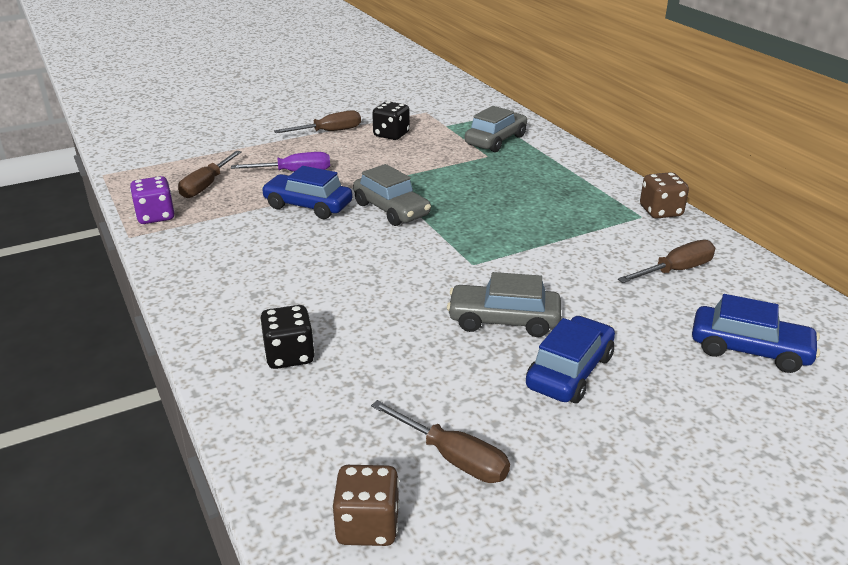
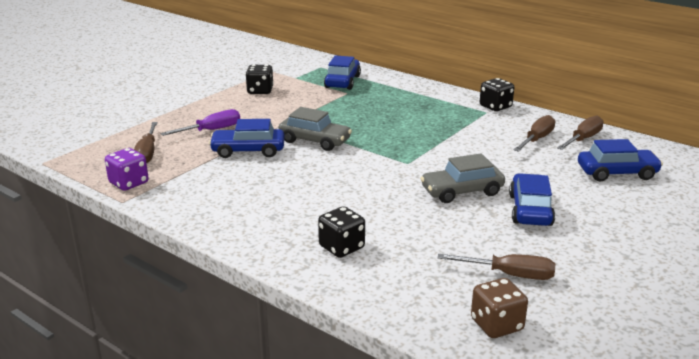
camera: 25 degrees left, 5 degrees down
brown screwdriver [274,110,361,133] -> brown screwdriver moved to [557,115,604,150]
grey car [465,106,527,152] -> blue car [324,55,361,90]
brown dice [640,172,689,219] -> black dice [480,78,514,111]

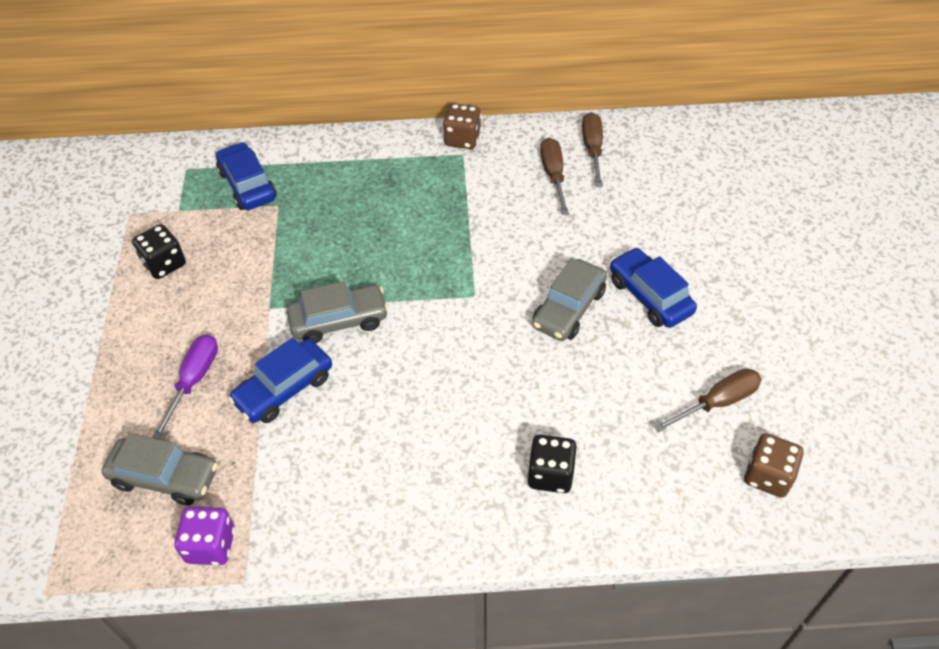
camera: 40 degrees left, 25 degrees up
brown screwdriver [134,122,158,163] -> grey car [102,433,218,506]
black dice [480,78,514,111] -> brown dice [443,103,481,149]
blue car [578,139,663,182] -> none

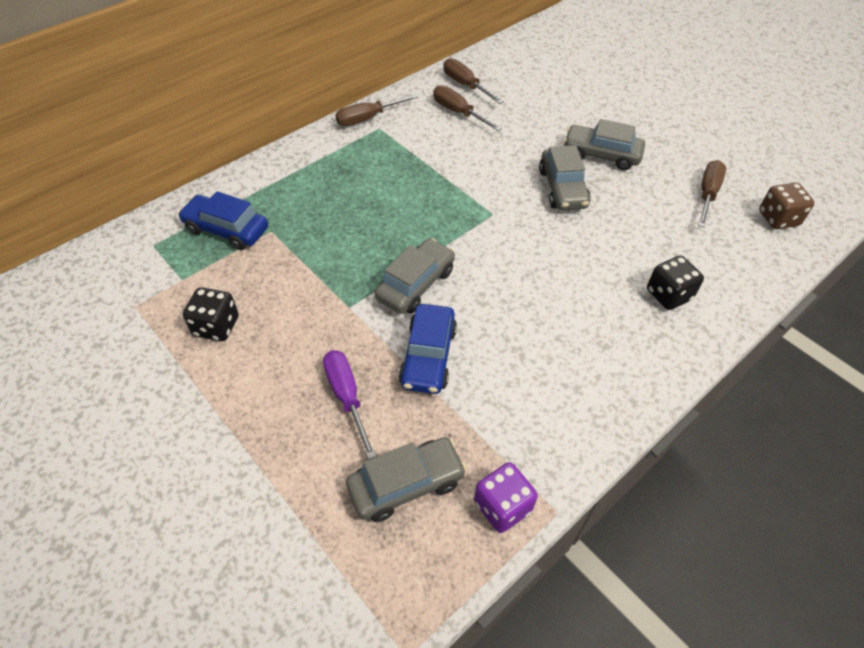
camera: 40 degrees left, 0 degrees up
brown dice [443,103,481,149] -> brown screwdriver [335,94,418,126]
blue car [610,247,697,328] -> grey car [563,119,645,170]

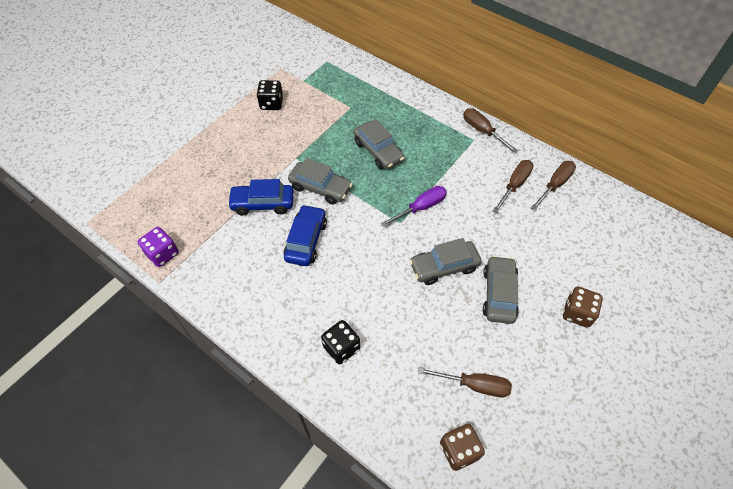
camera: 80 degrees right, 5 degrees up
blue car [178,191,268,250] -> blue car moved to [283,204,327,266]
purple screwdriver [323,350,376,460] -> purple screwdriver moved to [381,186,447,227]
grey car [346,437,467,522] -> grey car moved to [354,119,405,169]
none -> brown dice [563,286,603,328]

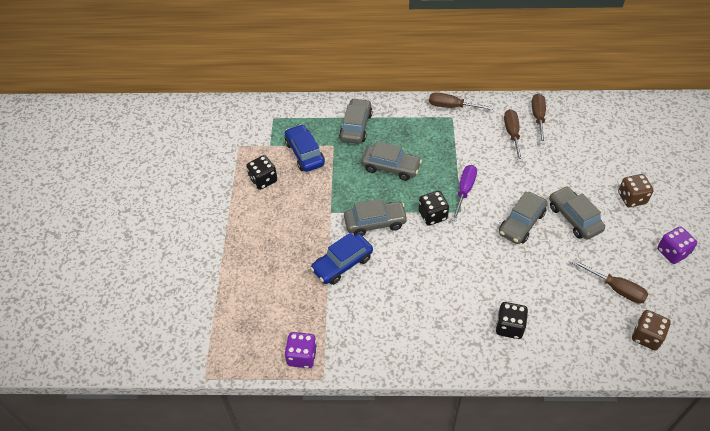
camera: 35 degrees left, 5 degrees down
blue car [283,204,327,266] -> blue car moved to [285,124,325,172]
brown screwdriver [418,367,512,397] -> brown screwdriver turned 60 degrees clockwise [572,259,649,304]
none -> grey car [339,98,373,144]
none -> black dice [418,191,449,225]
none -> purple dice [657,227,697,264]

